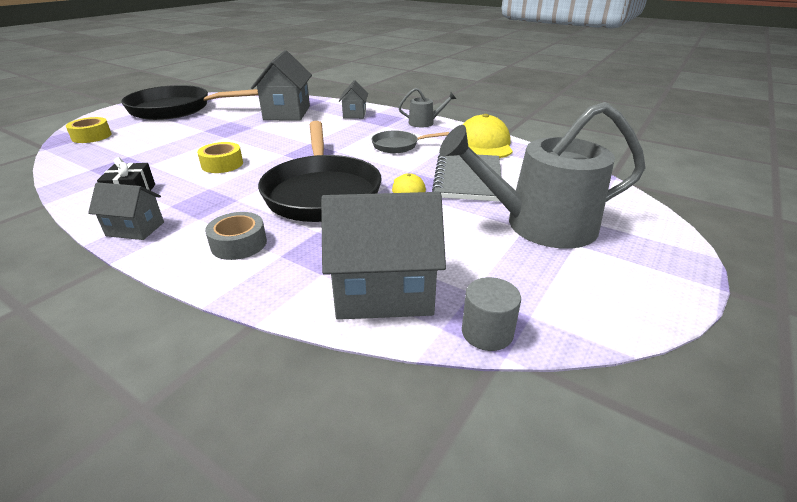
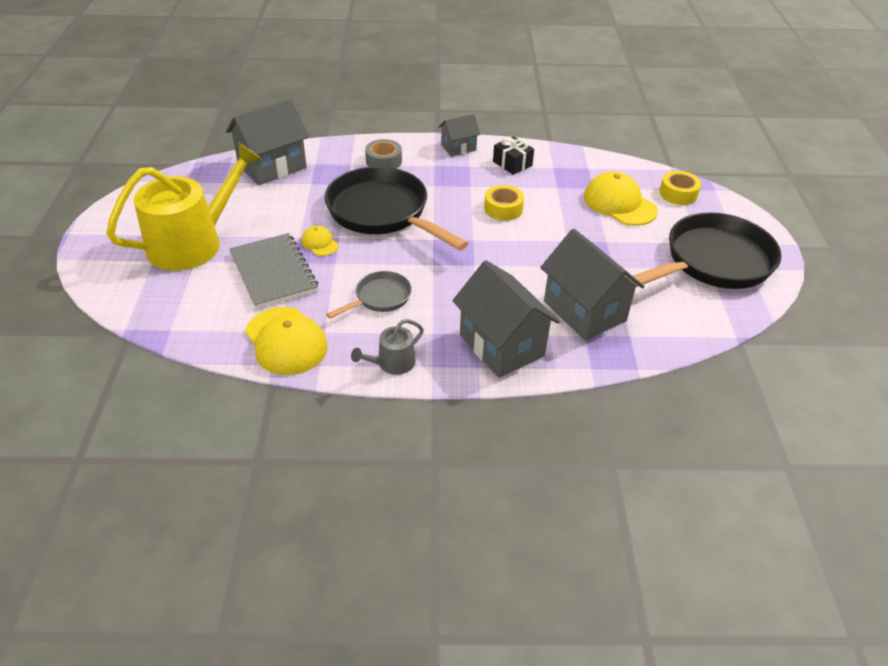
camera: 145 degrees right, 10 degrees up
grey house [339,80,368,119] -> grey house [452,260,560,378], size x1.82
grey watering can [439,102,646,249] -> yellow watering can [106,143,261,271]
grey cylinder [462,277,521,351] -> none
none -> yellow cap [584,172,658,226]

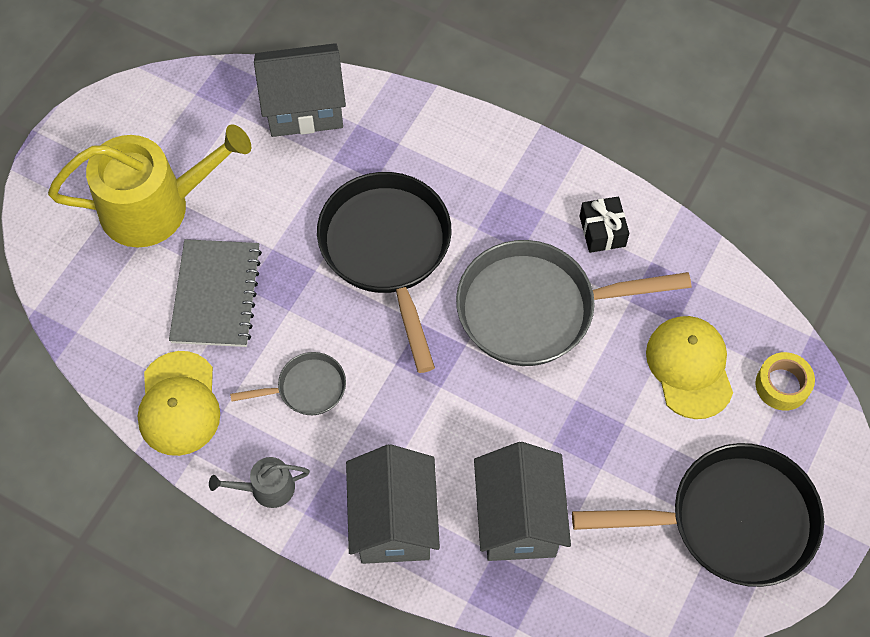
camera: 30 degrees right, 20 degrees up
yellow cap [302,226,339,256] -> none
grey tape [365,139,402,169] -> none
grey house [439,114,480,156] -> none
yellow tape [484,185,524,221] -> grey pan [456,240,691,366]

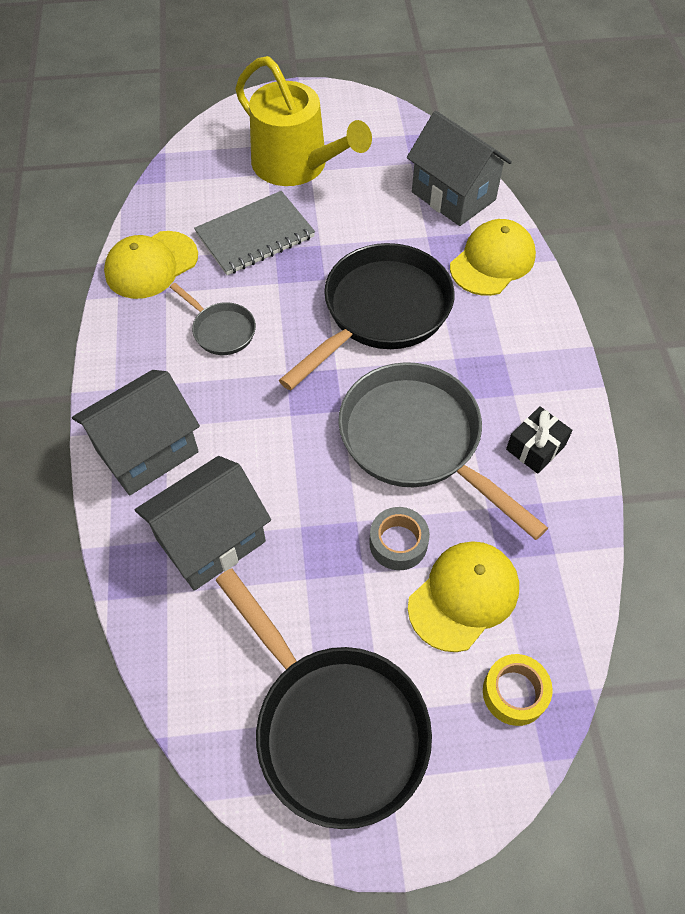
camera: 55 degrees right, 5 degrees down
grey watering can [209,457,310,508] -> none
none -> grey tape [369,507,430,570]
none -> yellow cap [450,219,536,296]

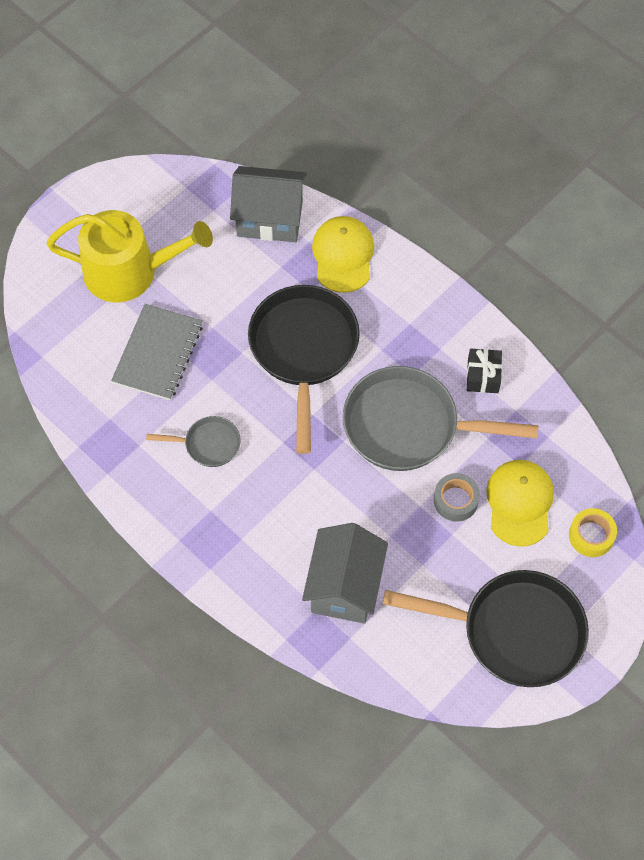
camera: 40 degrees left, 5 degrees up
grey house [72,370,200,495] -> none
yellow cap [104,231,198,299] -> none

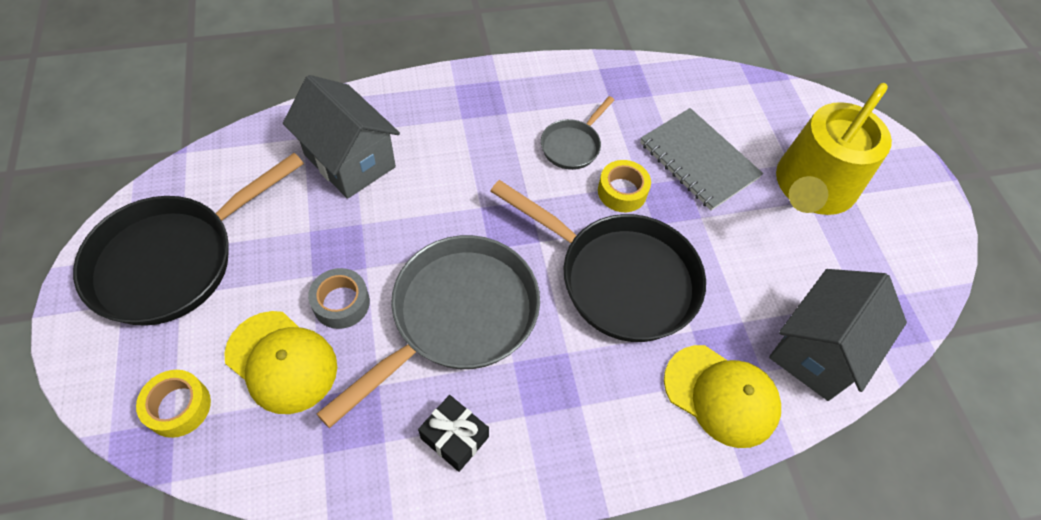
camera: 120 degrees right, 5 degrees down
none -> yellow tape [598,160,651,212]

